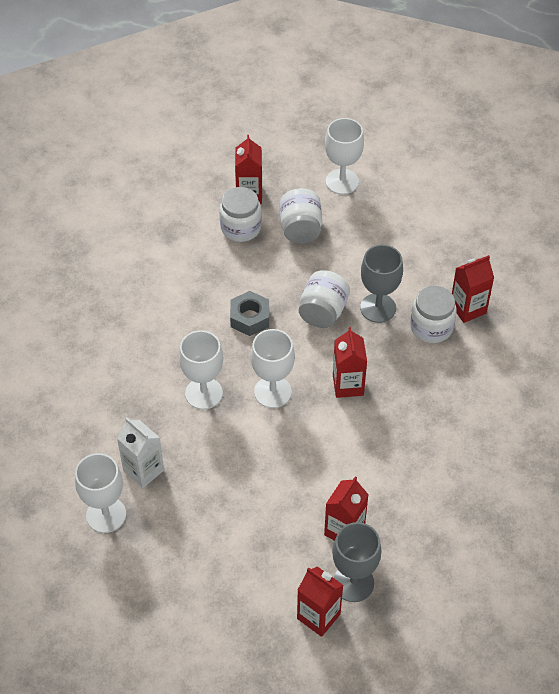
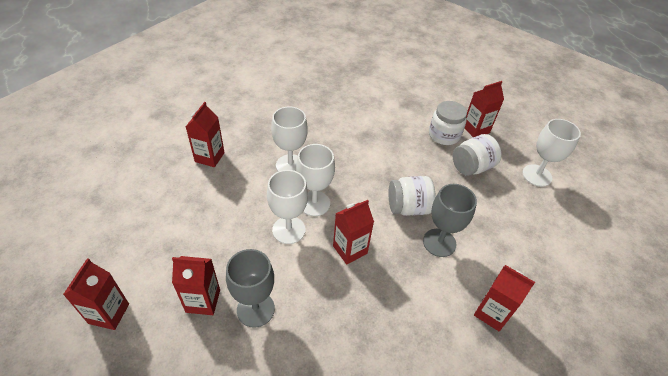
camera: 60 degrees right, 5 degrees down
white goblet [75,453,126,533] -> white goblet moved to [267,170,308,244]
white carton [117,417,164,488] -> red carton [186,102,225,167]
grey nut [230,291,269,336] -> none
grey goblet [332,522,381,602] -> grey goblet moved to [226,249,275,328]
white jar [410,286,457,343] -> none

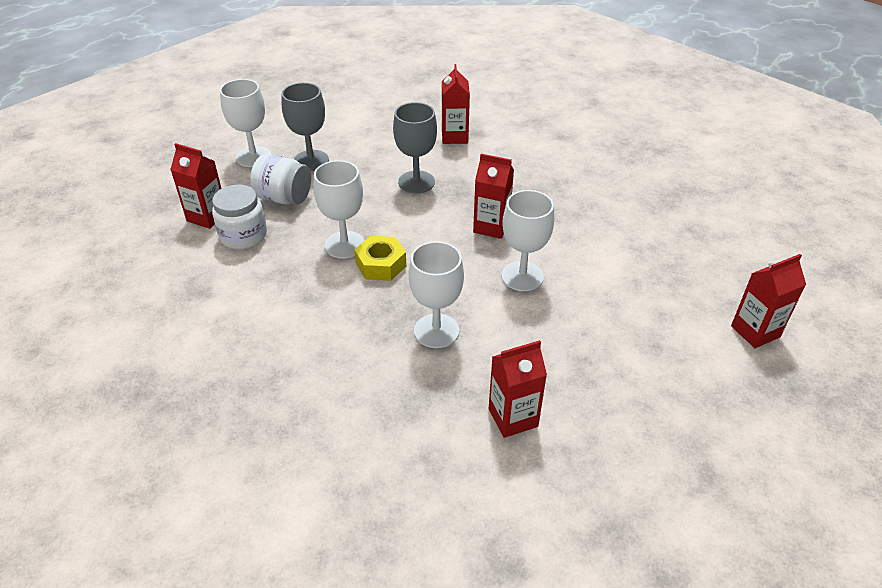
camera: 125 degrees left, 5 degrees down
red carton [172,256,220,315] -> none
grey goblet [226,249,275,328] -> grey goblet moved to [282,83,329,171]
white goblet [296,144,335,216] -> white goblet moved to [314,160,365,259]
white jar [388,176,436,216] -> none
none -> yellow nut [355,236,406,281]

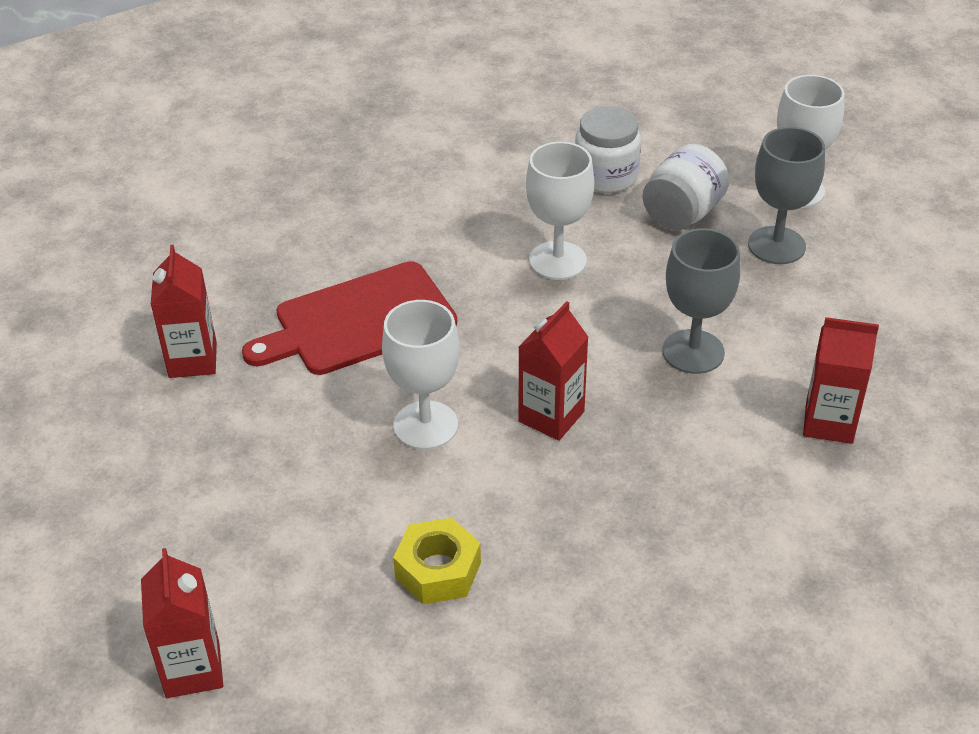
camera: 105 degrees right, 0 degrees up
red carton [170,143,222,229] -> none
yellow nut [355,236,406,281] -> yellow nut moved to [393,517,481,604]
white goblet [409,241,464,348] -> red cutting board [242,261,457,375]

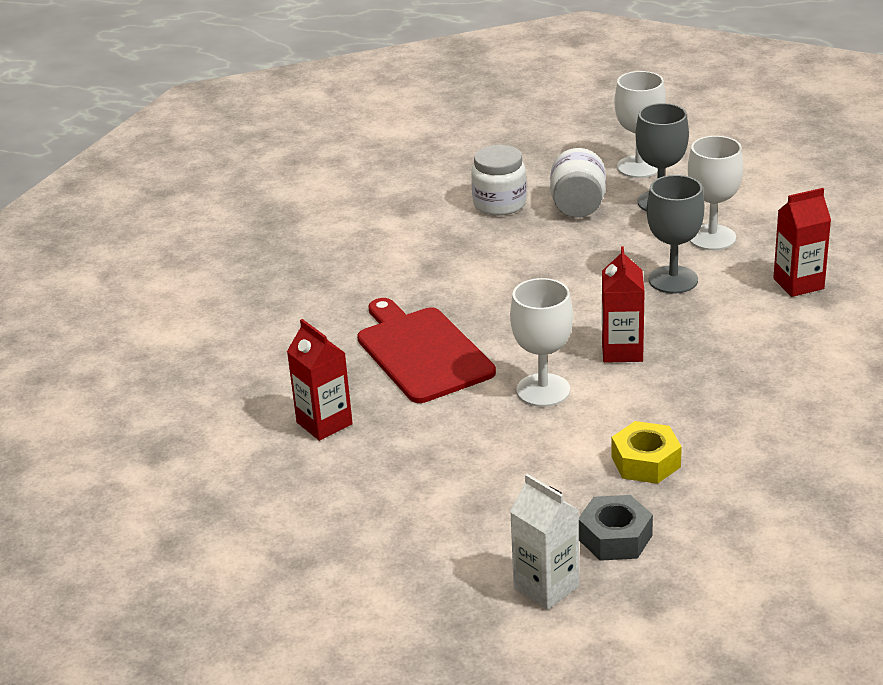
camera: 30 degrees left, 10 degrees down
red carton [141,548,223,698] -> white carton [510,474,579,610]
red cutting board [242,261,457,375] -> red cutting board turned 120 degrees clockwise [357,298,496,403]
white goblet [526,142,594,280] -> white goblet moved to [688,136,743,250]
none -> grey nut [579,495,653,561]

